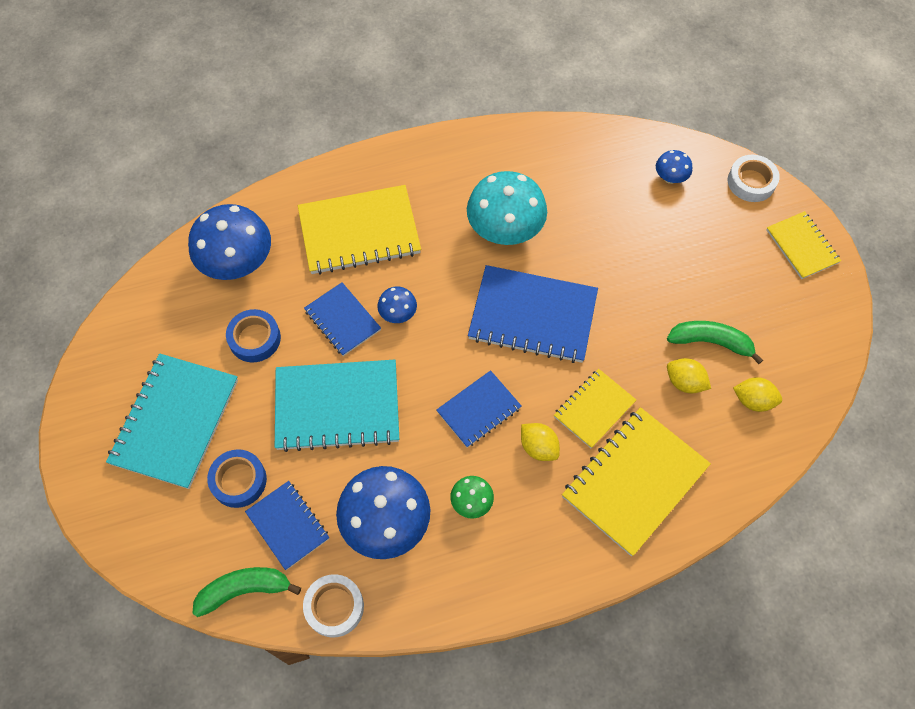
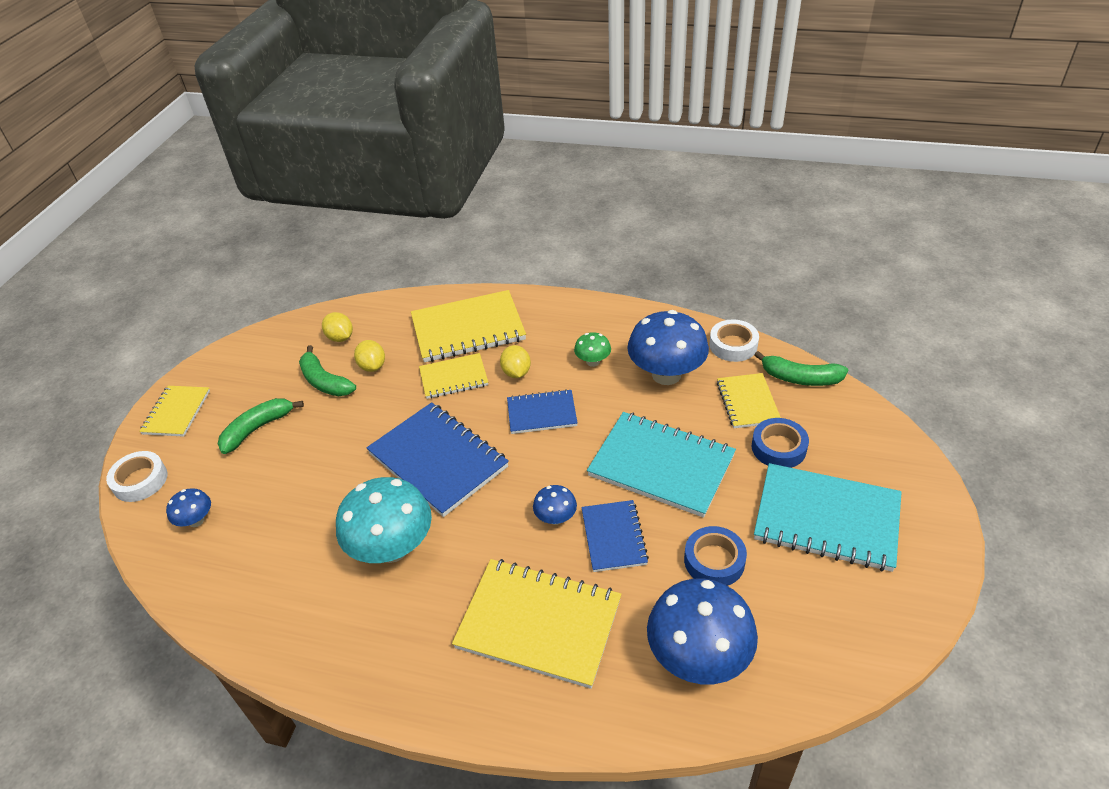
camera: 145 degrees left, 20 degrees down
turquoise notebook [106,353,238,489] -> turquoise notebook turned 60 degrees clockwise [754,463,902,572]
blue notebook [245,481,329,570] -> yellow notebook [717,373,781,428]
none -> green banana [218,398,304,454]

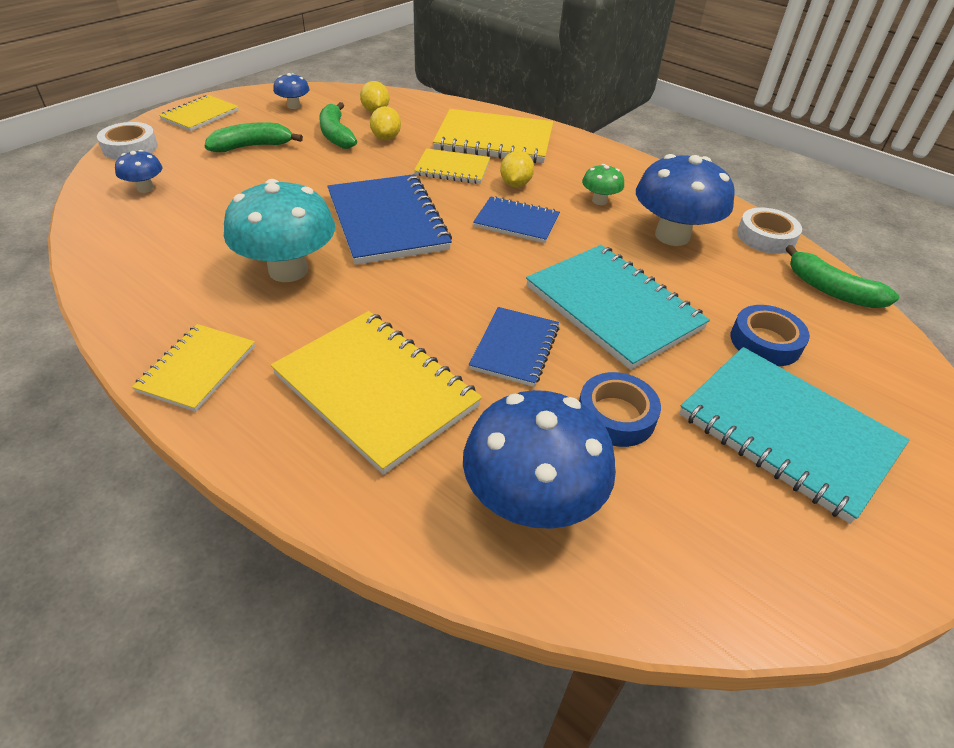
camera: 20 degrees right, 0 degrees up
blue mushroom [533,485,577,525] -> blue mushroom moved to [273,73,310,109]
yellow notebook [717,373,781,428] -> yellow notebook moved to [132,324,255,412]

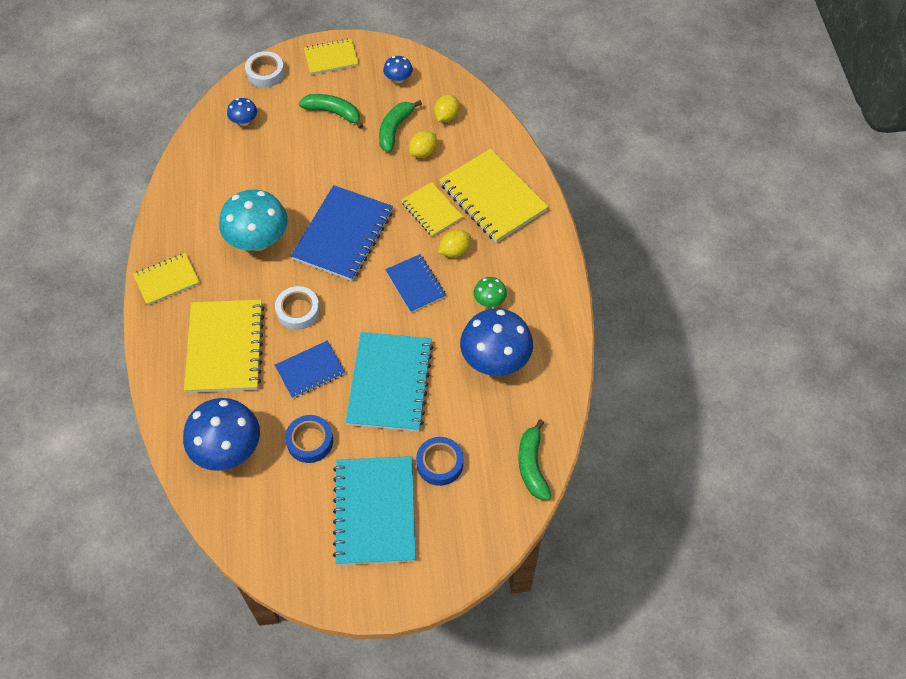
camera: 45 degrees right, 15 degrees up
white tape [737,207,802,254] -> white tape moved to [275,286,320,330]

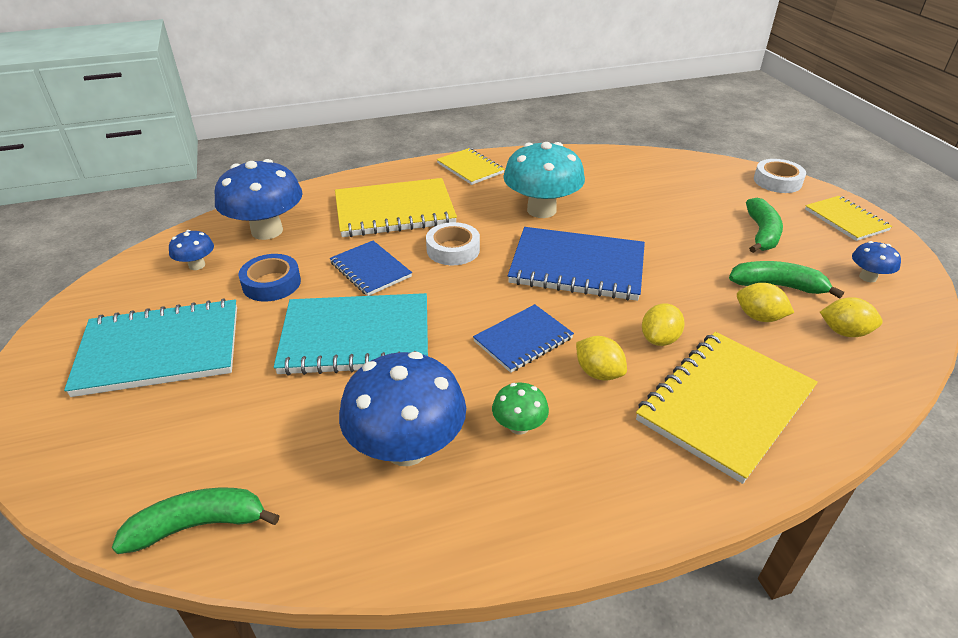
camera: 80 degrees right, 20 degrees down
blue mushroom [227,98,257,126] -> blue mushroom moved to [169,230,214,270]
yellow notebook [401,182,463,237] -> yellow lemon [642,303,684,346]
blue tape [416,437,463,486] -> none

